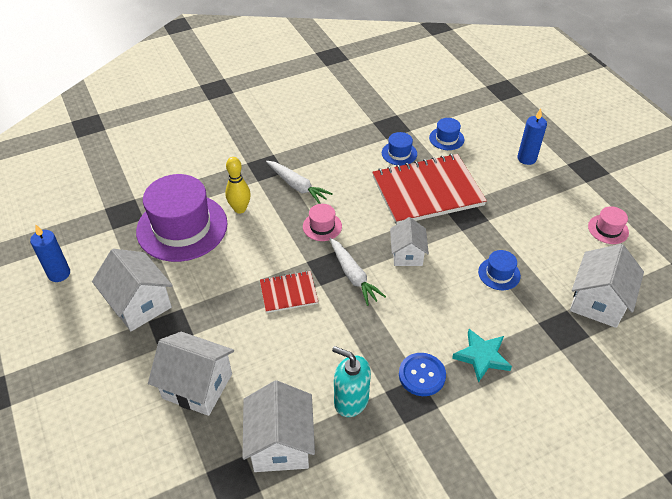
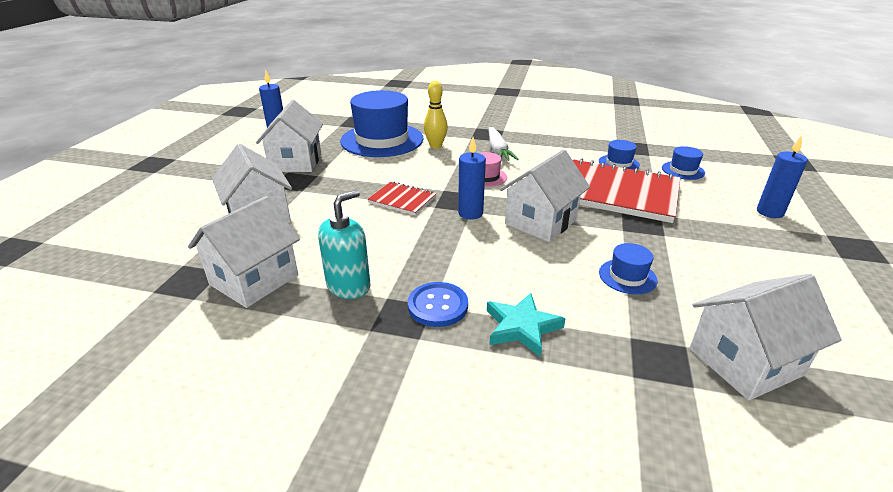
camera: 40 degrees right, 15 degrees down
purple hat [136,174,228,262] -> blue hat [340,90,424,157]
white carrot [330,238,386,306] -> blue candle [458,137,486,219]
turquoise soap dispenser [332,346,371,417] -> turquoise soap dispenser turned 60 degrees clockwise [318,190,371,299]
white house [390,217,429,266] -> white house [500,149,590,242], size x1.54
pink hat [588,206,629,244] -> none

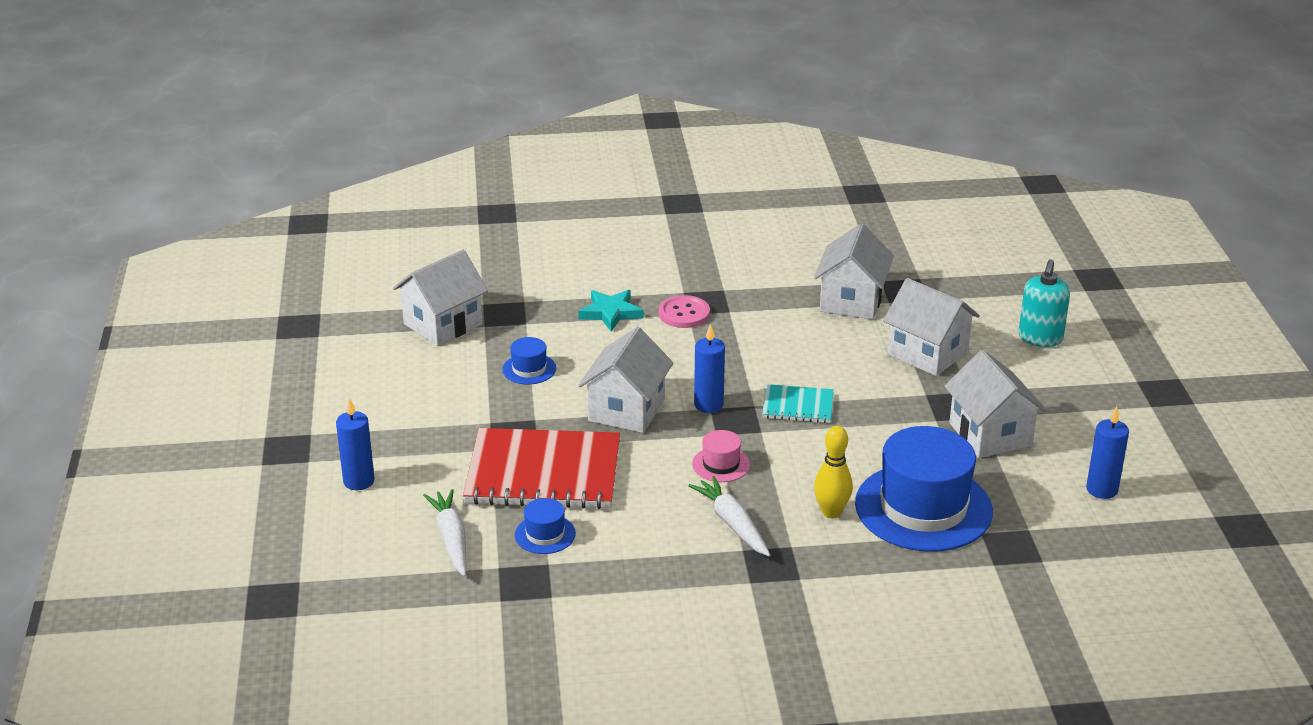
camera: 160 degrees right, 0 degrees up
turquoise soap dispenser [318,190,371,299] -> turquoise soap dispenser moved to [1018,260,1070,347]
red notebook [367,181,437,215] -> turquoise notebook [762,384,834,423]
blue button [408,282,468,327] -> pink button [659,295,710,328]
blue hat [662,146,705,180] -> white carrot [423,489,467,577]

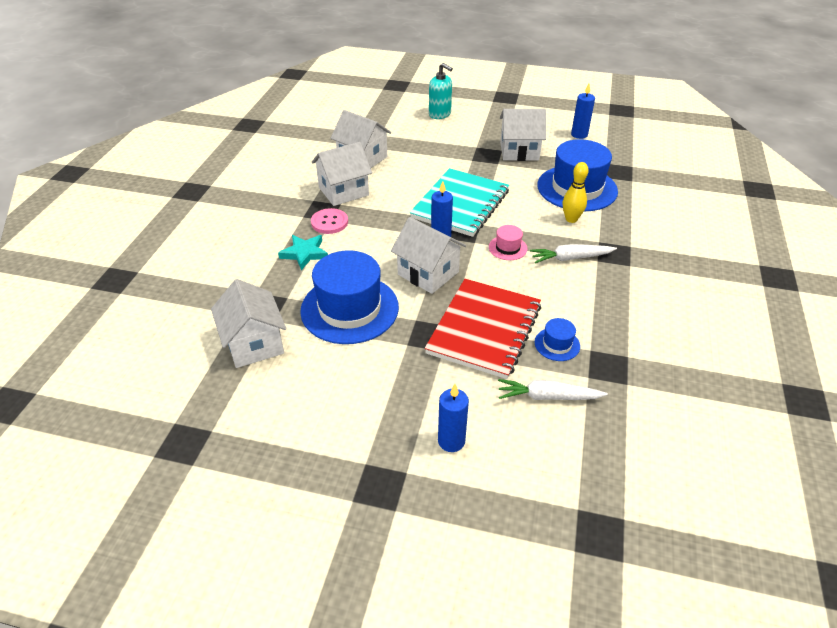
camera: 70 degrees left, 10 degrees up
blue hat [502,337,556,385] -> blue hat [300,250,399,344], size x2.29
turquoise notebook [762,384,834,423] -> turquoise notebook [410,168,509,237], size x2.03
white house [883,278,980,376] -> white house moved to [312,142,372,206]

